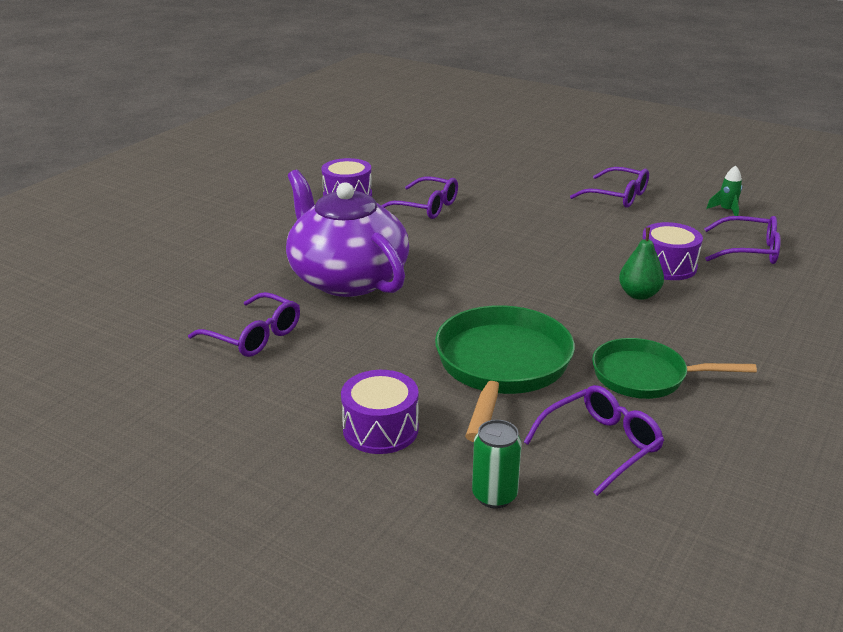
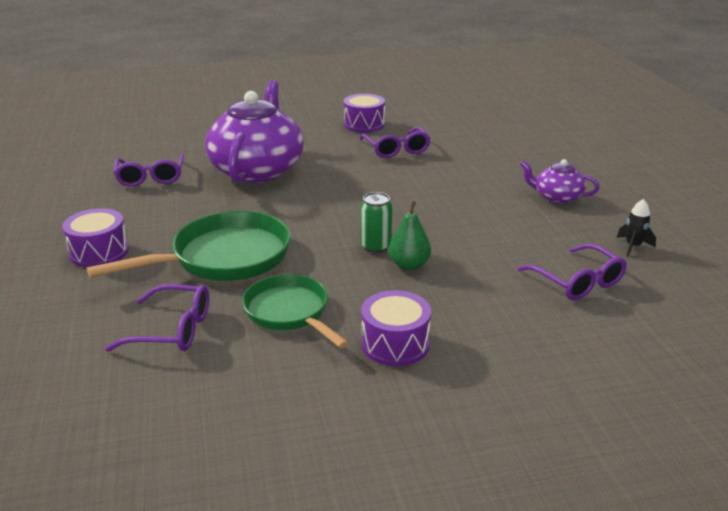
camera: 45 degrees right, 0 degrees up
green can [472,420,522,508] -> green can moved to [360,192,392,253]
purple glasses [570,167,649,208] -> purple teapot [520,159,600,204]
purple drum [643,222,703,280] -> purple drum moved to [361,290,431,366]
green rocket [706,166,742,216] -> black rocket [617,199,656,257]

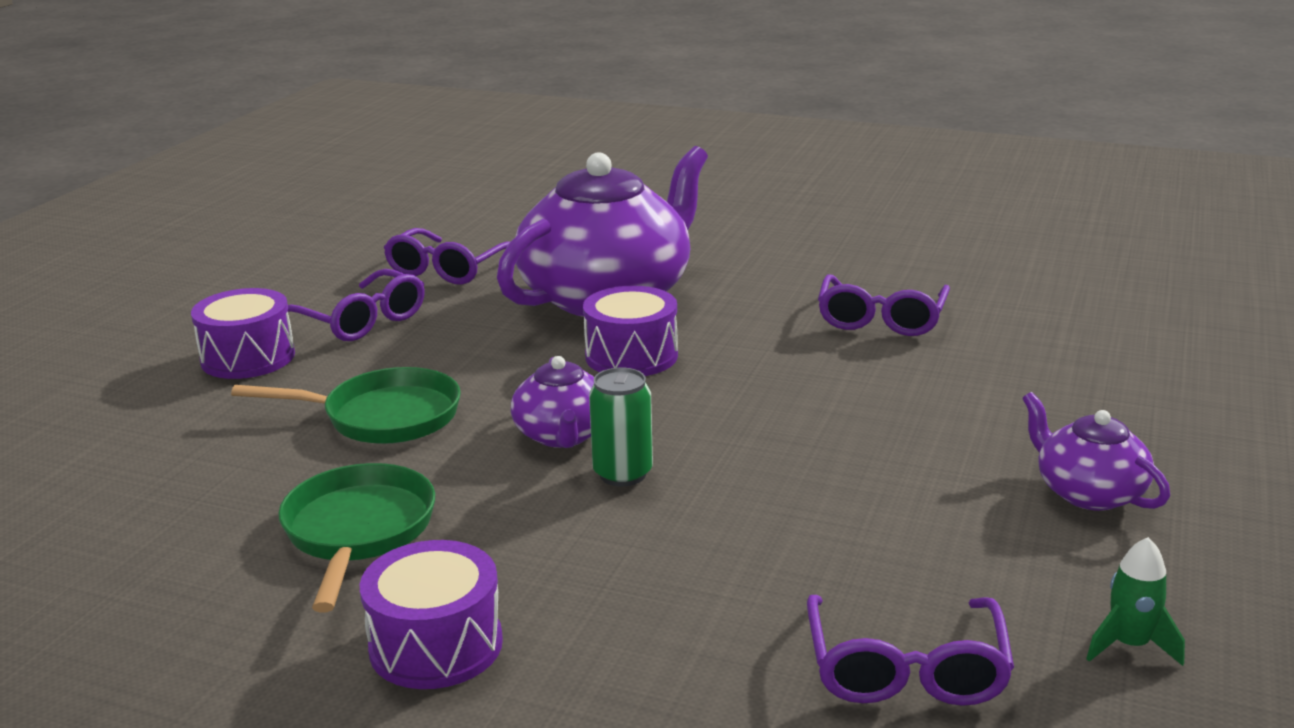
camera: 35 degrees right, 5 degrees down
green pan [86,211,291,281] -> green pan [231,367,461,444], size x0.66
purple glasses [105,284,209,352] -> purple glasses moved to [288,269,425,341]
purple drum [344,94,385,133] -> purple drum moved to [583,286,678,376]
green pear [389,201,431,270] -> none
black rocket [617,199,656,257] -> green rocket [1086,537,1185,666]
none -> purple teapot [511,356,594,448]

